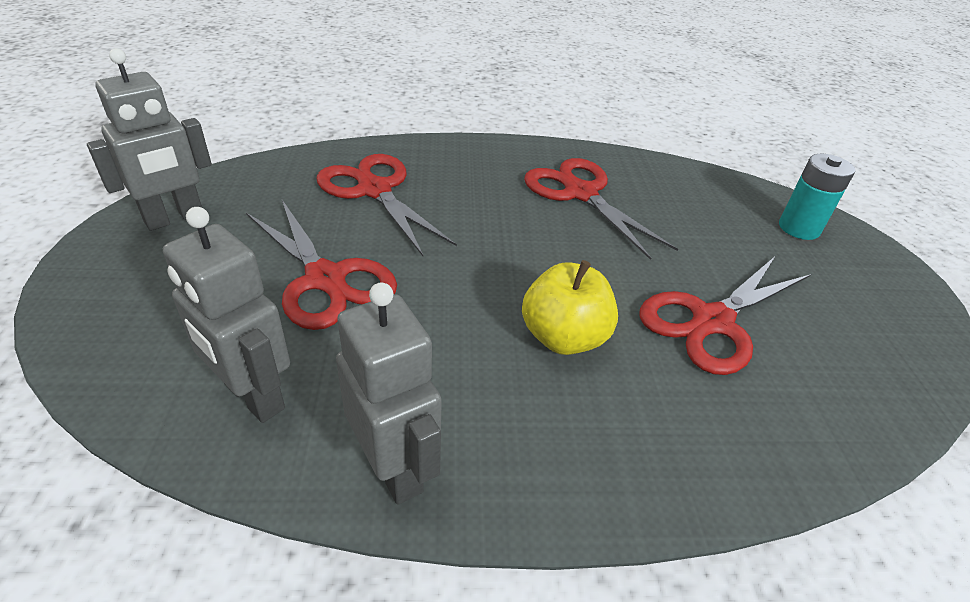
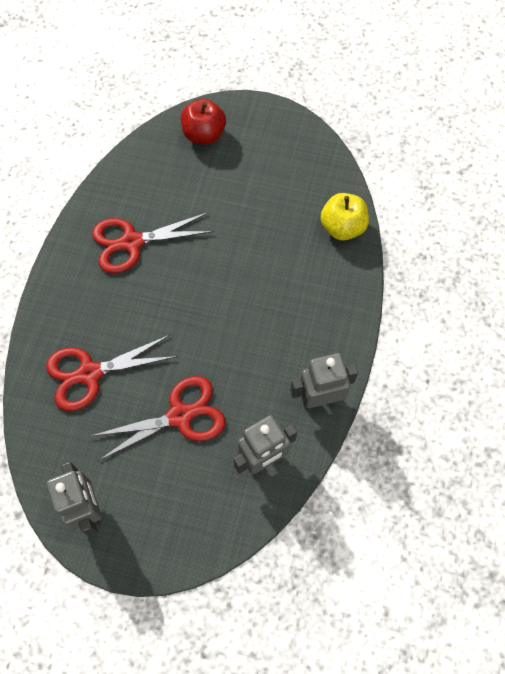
camera: 70 degrees left, 25 degrees up
yellow apple [522,260,618,355] -> yellow apple moved to [320,193,369,240]
red scissors [640,257,811,375] -> none
turquoise battery [779,154,855,240] -> red apple [181,99,226,144]

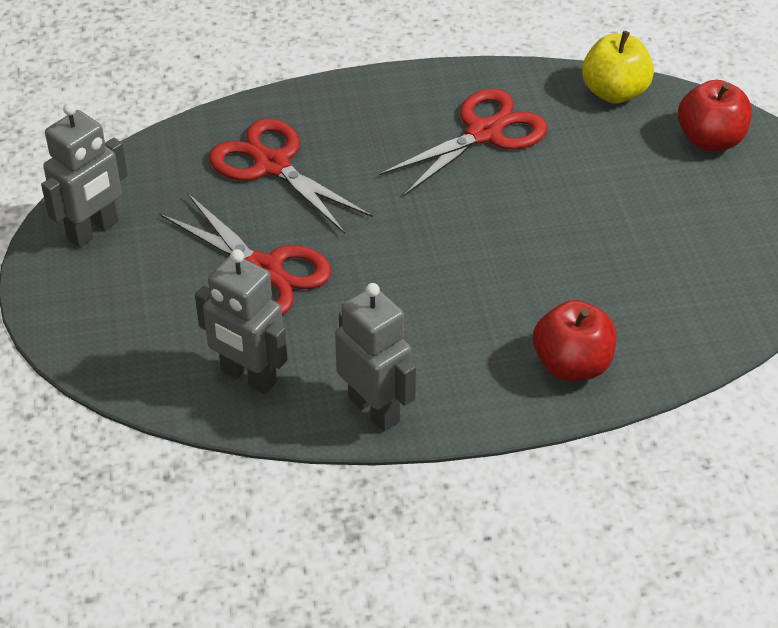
camera: 65 degrees right, 20 degrees down
red scissors [92,212,214,273] -> red scissors turned 90 degrees clockwise [379,89,547,196]
yellow apple [320,193,369,240] -> yellow apple moved to [582,31,654,104]
none -> red apple [533,300,617,381]

